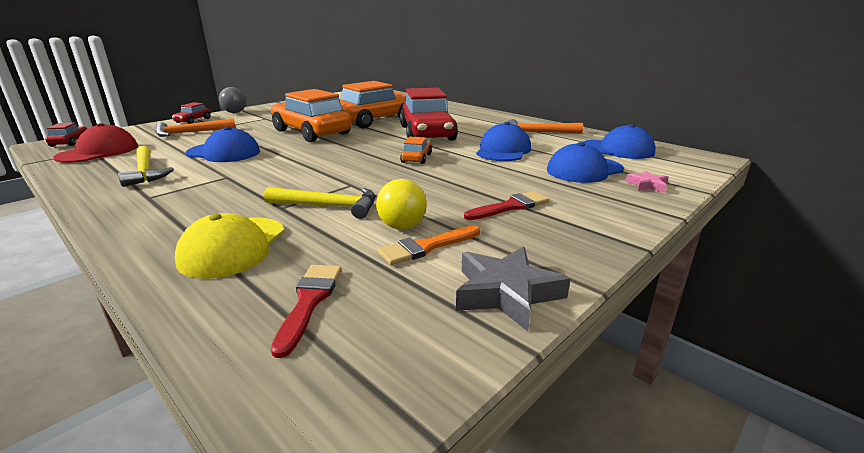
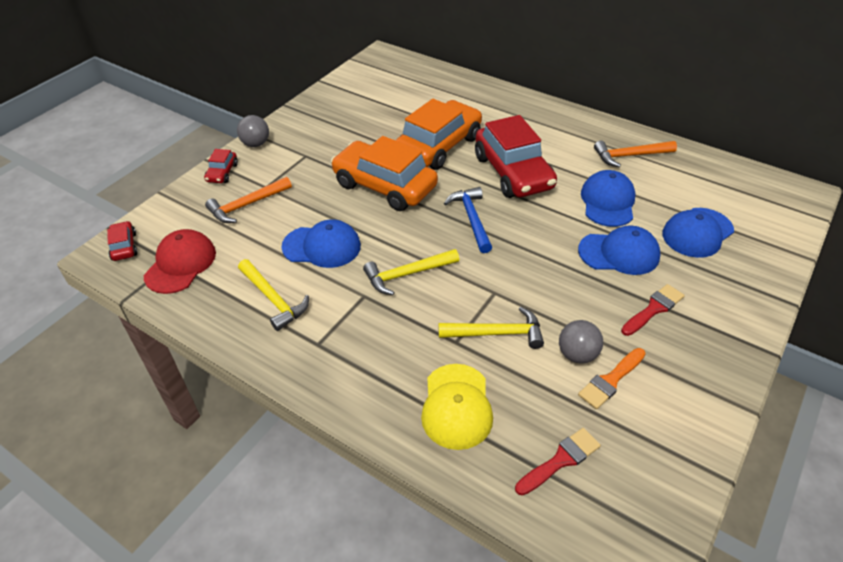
camera: 10 degrees left, 20 degrees up
red brush [271,265,342,358] -> red brush turned 60 degrees clockwise [515,428,601,496]
yellow ball [376,179,427,230] -> grey ball [559,320,603,364]
orange car [400,137,432,164] -> none
grey star [456,246,570,331] -> none
blue cap [583,124,655,159] -> blue cap moved to [578,225,661,275]
pink star [626,170,669,193] -> none
none -> yellow hammer [363,249,459,295]
none -> blue hammer [444,187,492,253]

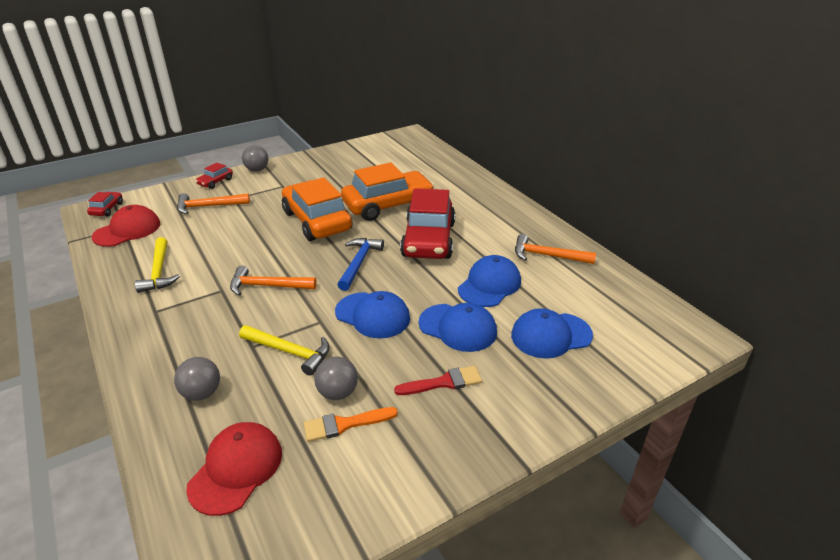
camera: 25 degrees right, 10 degrees down
blue cap [281,219,361,268] -> blue cap moved to [335,291,410,339]
yellow hammer [363,249,459,295] -> orange hammer [230,266,317,296]
yellow cap [421,364,493,450] -> grey ball [174,357,220,400]
red brush [515,428,601,496] -> red cap [186,422,282,516]

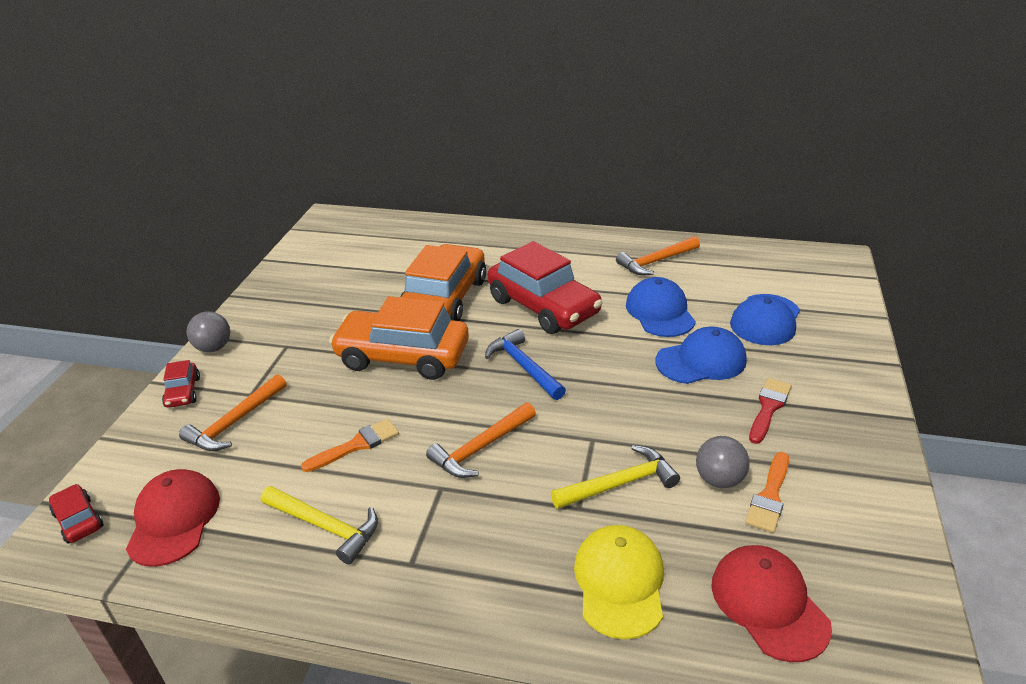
camera: 45 degrees left, 0 degrees up
grey ball [174,357,220,400] -> yellow cap [574,525,664,640]
blue cap [335,291,410,339] -> none
none -> orange brush [301,419,399,472]

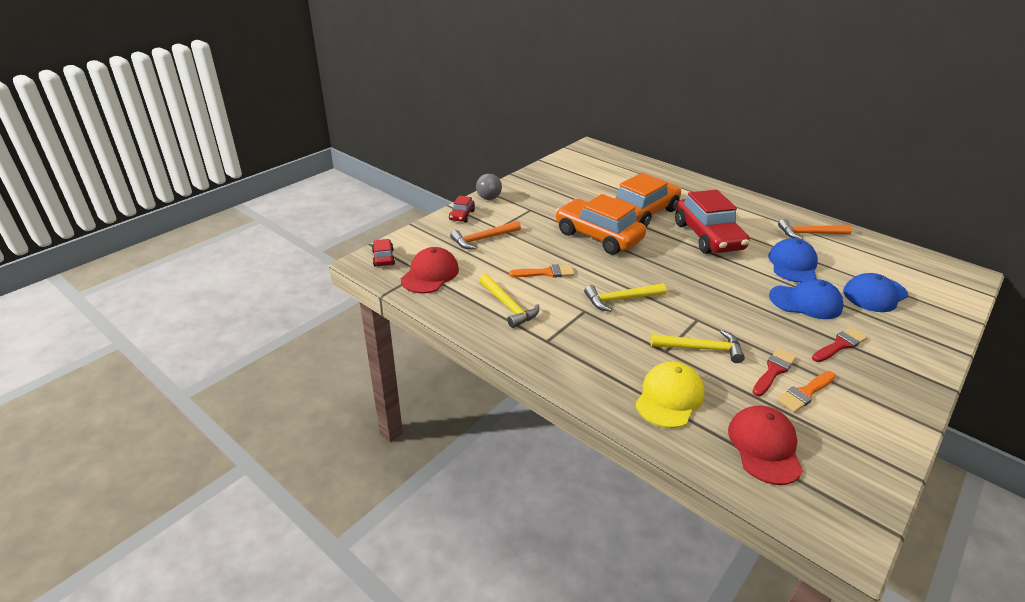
camera: 25 degrees right, 0 degrees up
orange hammer [426,403,536,478] -> yellow hammer [584,283,666,312]
blue hammer [485,329,566,400] -> none
grey ball [696,436,750,488] -> red brush [752,348,796,396]

